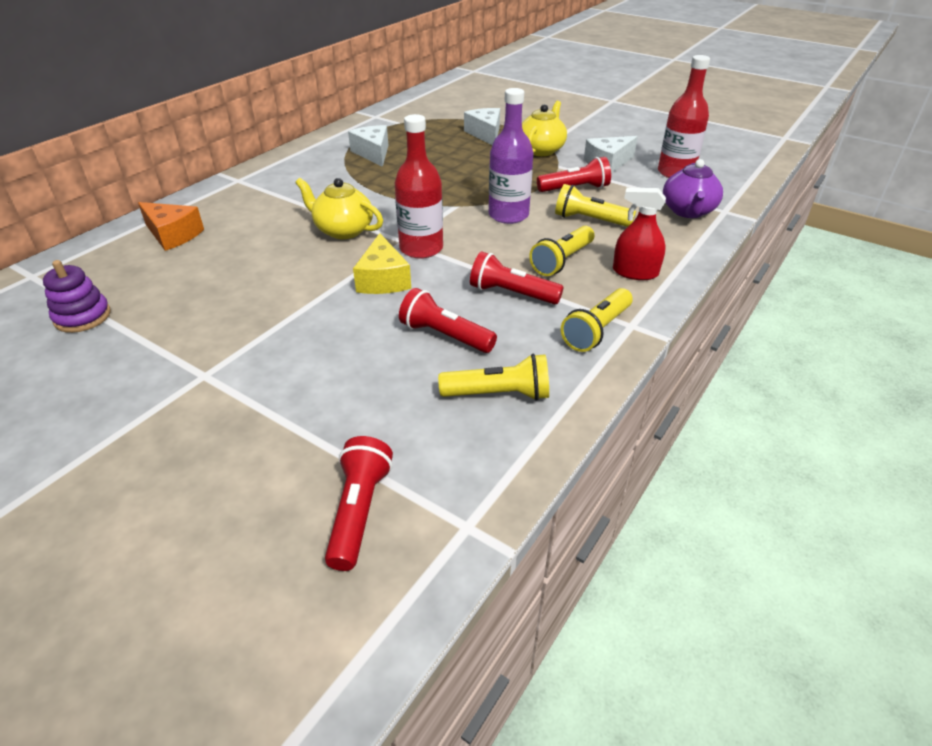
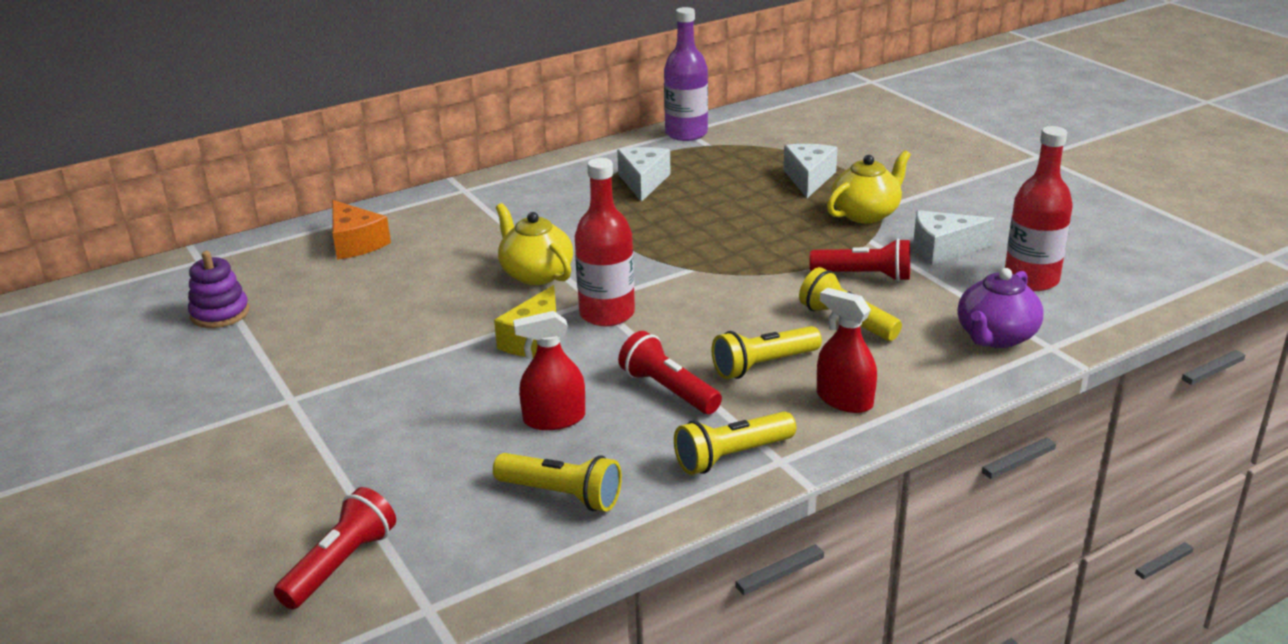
camera: 25 degrees right, 10 degrees down
red flashlight [399,288,497,353] -> red spray bottle [513,311,585,430]
purple bottle [489,88,533,224] -> purple bottle moved to [664,7,708,141]

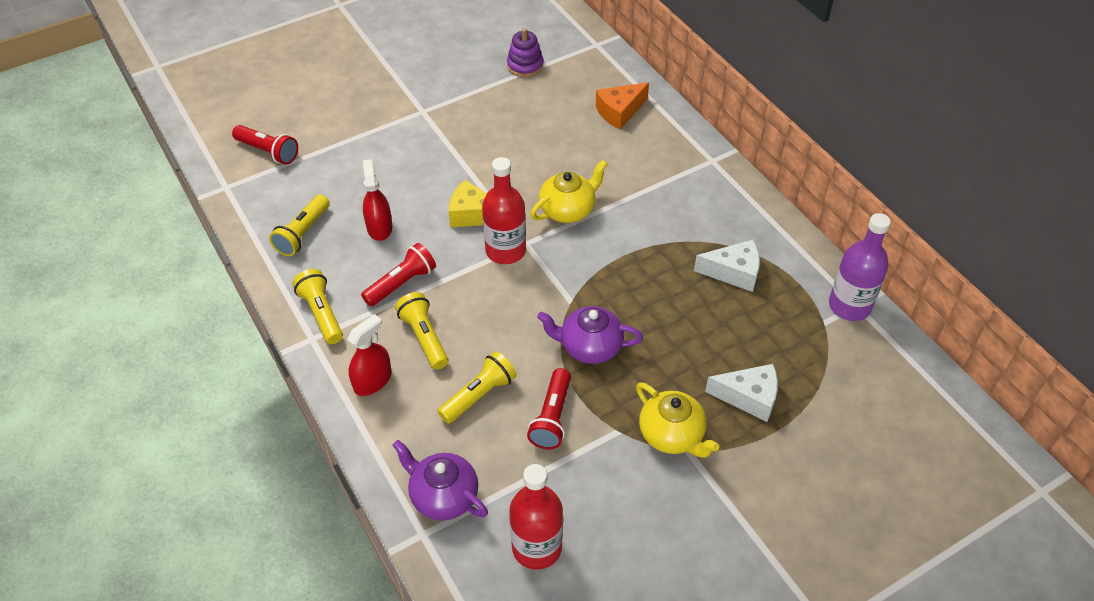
camera: 90 degrees right, 20 degrees up
white cheese [914,210,995,265] -> none
none -> purple teapot [537,306,643,364]

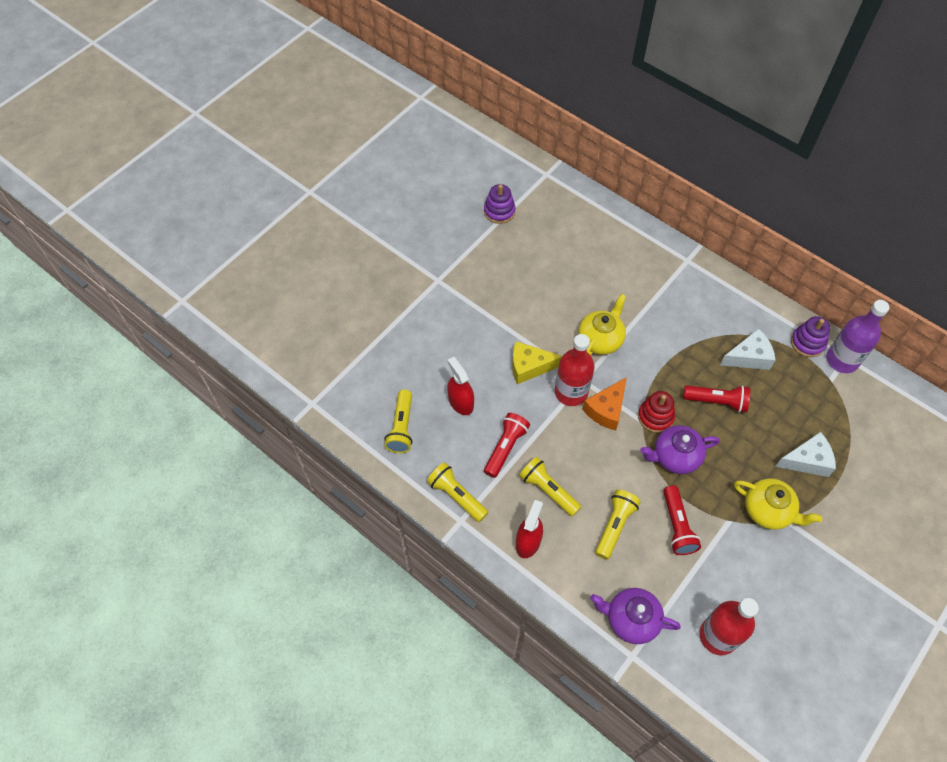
camera: 20 degrees left, 10 degrees up
red flashlight [232,125,298,164] -> red flashlight moved to [683,385,750,413]
orange cheese [596,83,649,129] -> orange cheese moved to [582,377,627,430]
none -> red stacking toy [638,391,675,433]
none -> purple stacking toy [791,316,830,357]

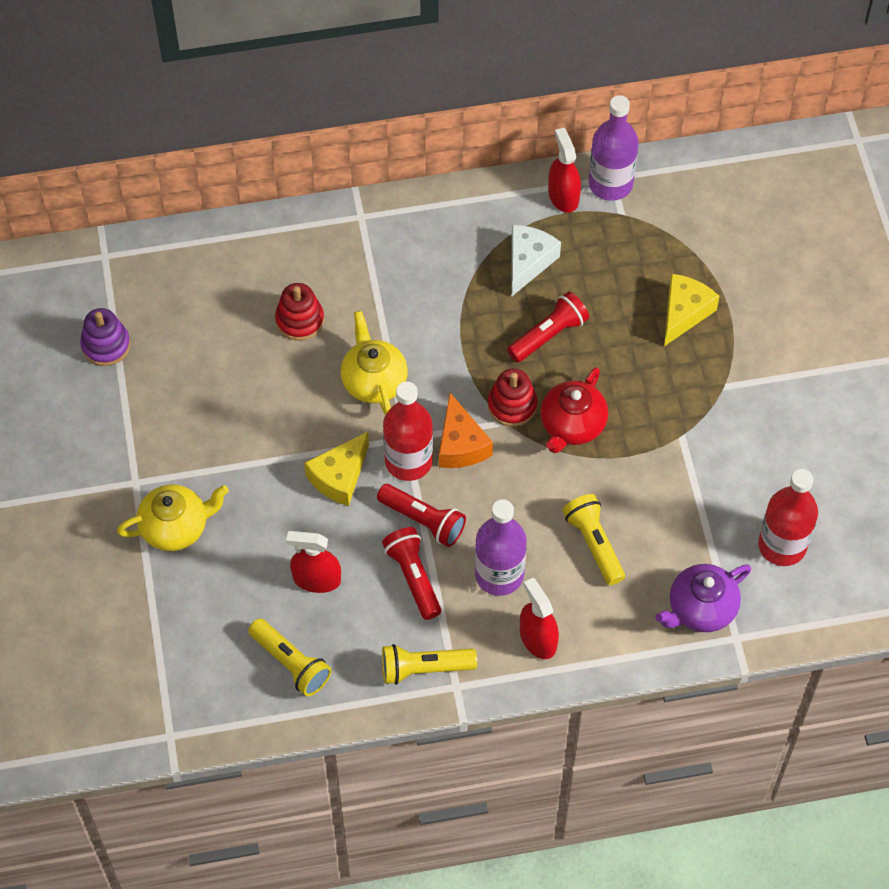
camera: 50 degrees left, 0 degrees up
yellow flashlight [519,457,581,517] -> purple bottle [475,499,527,596]
purple teapot [640,425,720,474] -> red teapot [540,367,608,453]
red flashlight [663,485,701,555] -> red flashlight moved to [377,484,466,547]
yellow teapot [734,478,822,530] -> yellow teapot moved to [117,485,229,551]
white cheese [775,432,836,477] -> yellow cheese [664,274,720,346]
purple stacking toy [791,316,830,357] -> red spray bottle [548,128,581,213]
none -> red stacking toy [275,283,324,341]

